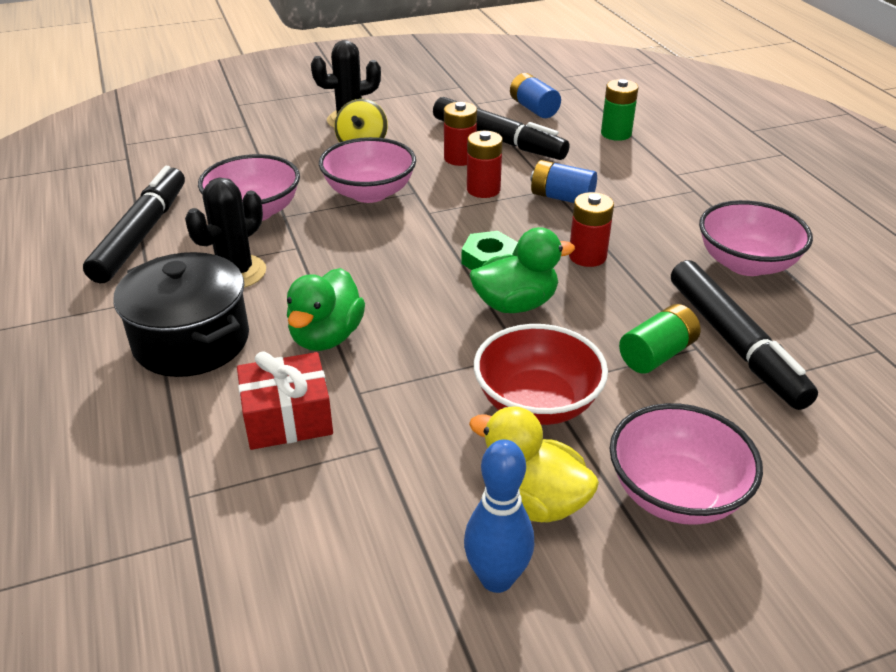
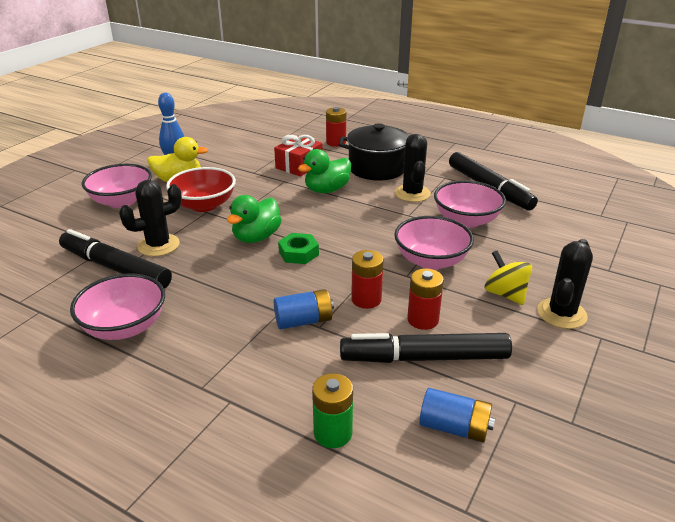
camera: 140 degrees right, 5 degrees down
green duck [287,268,365,351] -> green duck turned 105 degrees counterclockwise [298,149,351,193]
red battery [569,192,614,267] -> red battery moved to [326,107,346,147]
green battery [619,304,701,374] -> black cactus [119,180,182,257]

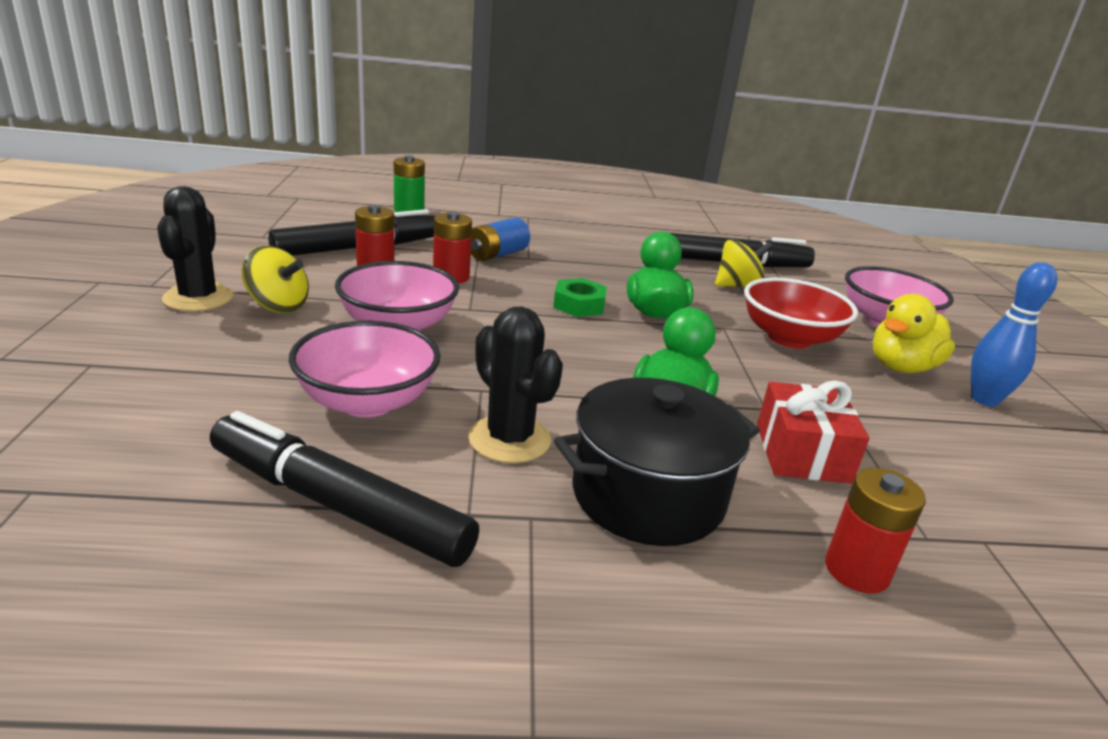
camera: 145 degrees right, 5 degrees down
pink bowl [70,273,165,340] -> none
black cactus [119,180,182,257] -> yellow spinning top [715,239,773,287]
blue battery [419,388,495,442] -> none

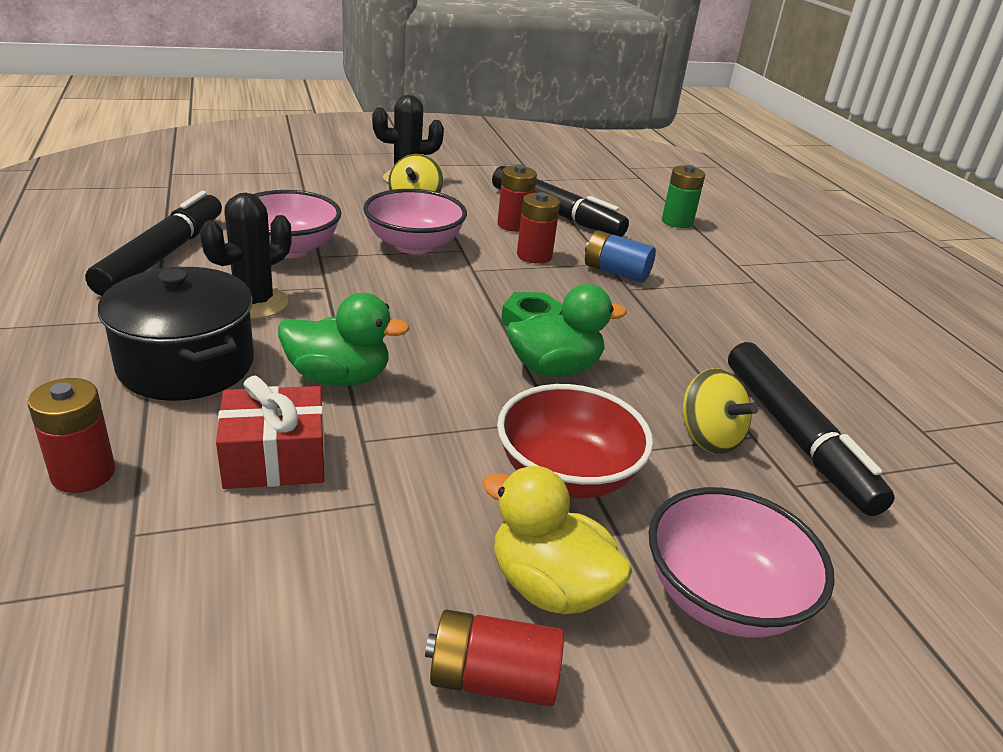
camera: 75 degrees right, 5 degrees up
blue bowling pin [971,262,1057,407] -> red battery [425,609,564,706]

